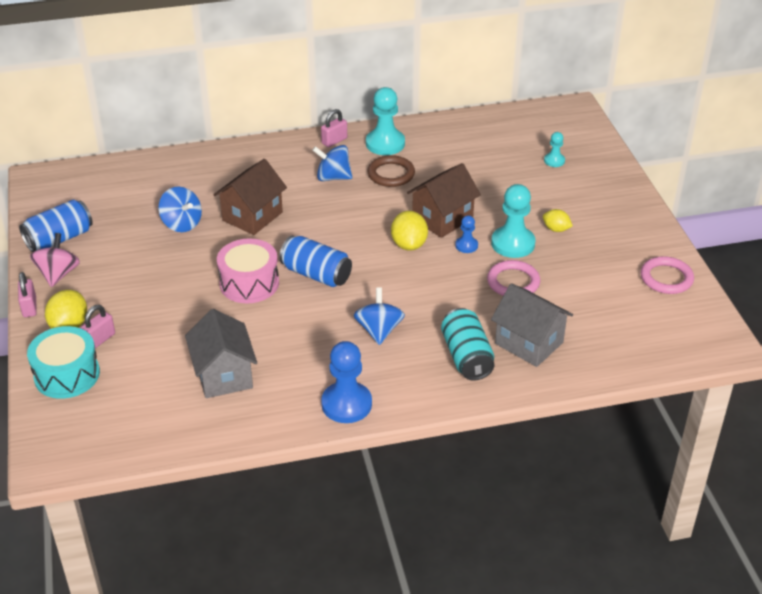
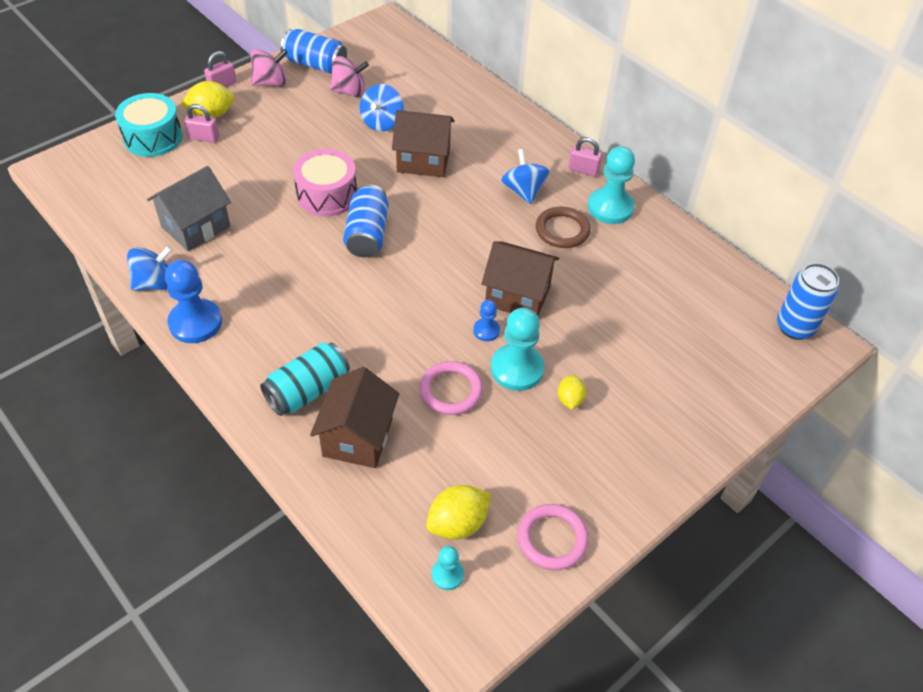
camera: 60 degrees right, 10 degrees up
blue spinning top [354,287,405,345] -> blue spinning top moved to [127,246,173,291]
yellow lemon [391,211,428,251] -> yellow lemon moved to [426,485,491,540]
grey house [491,283,573,367] -> brown house [310,367,399,468]
turquoise pawn [544,132,565,167] -> turquoise pawn moved to [432,546,464,590]
none -> pink spinning top [329,56,369,97]
none -> blue can [777,263,839,340]

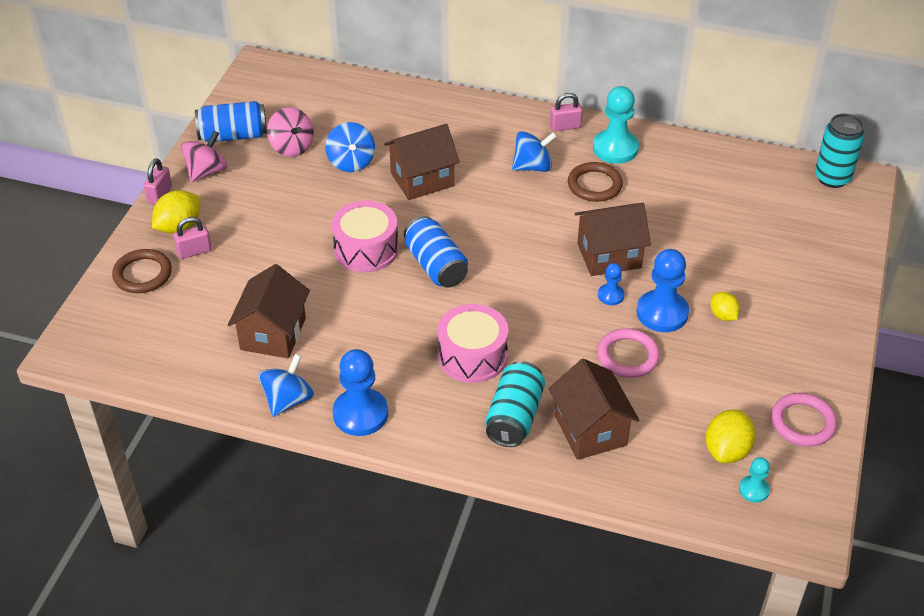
camera: 30 degrees left, 5 degrees down
turquoise drum [115,93,183,157] -> brown ring [112,249,172,293]
grey house [147,166,231,251] -> brown house [228,264,310,358]
pink spinning top [329,56,369,97] -> pink spinning top turned 90 degrees clockwise [267,107,314,157]
turquoise pawn [491,308,544,391] -> blue pawn [637,249,689,332]
blue spinning top [501,149,550,205] -> blue spinning top turned 120 degrees clockwise [512,131,557,172]
blue can [777,263,839,340] -> turquoise can [815,114,865,188]
none -> pink drum [438,304,508,383]

